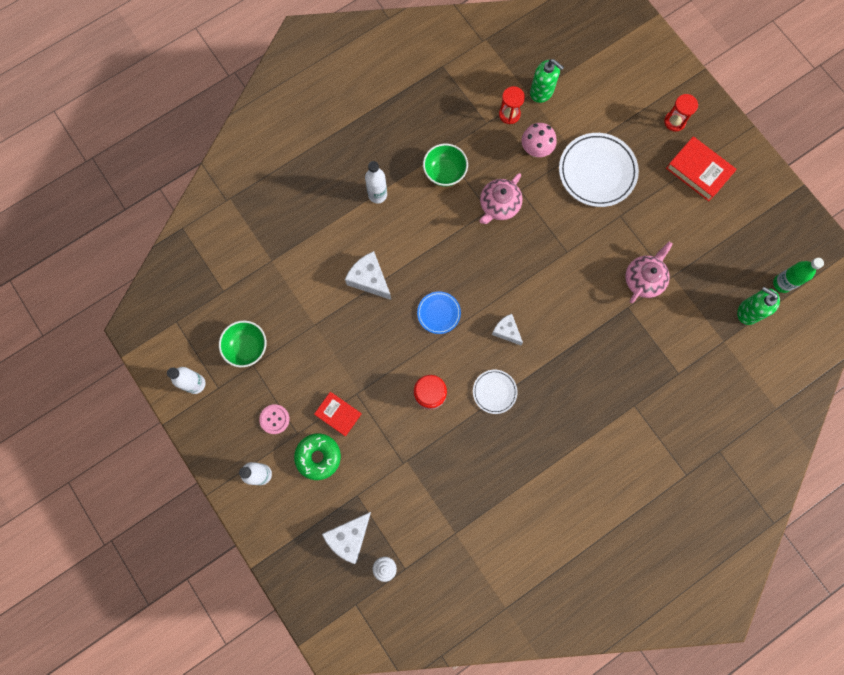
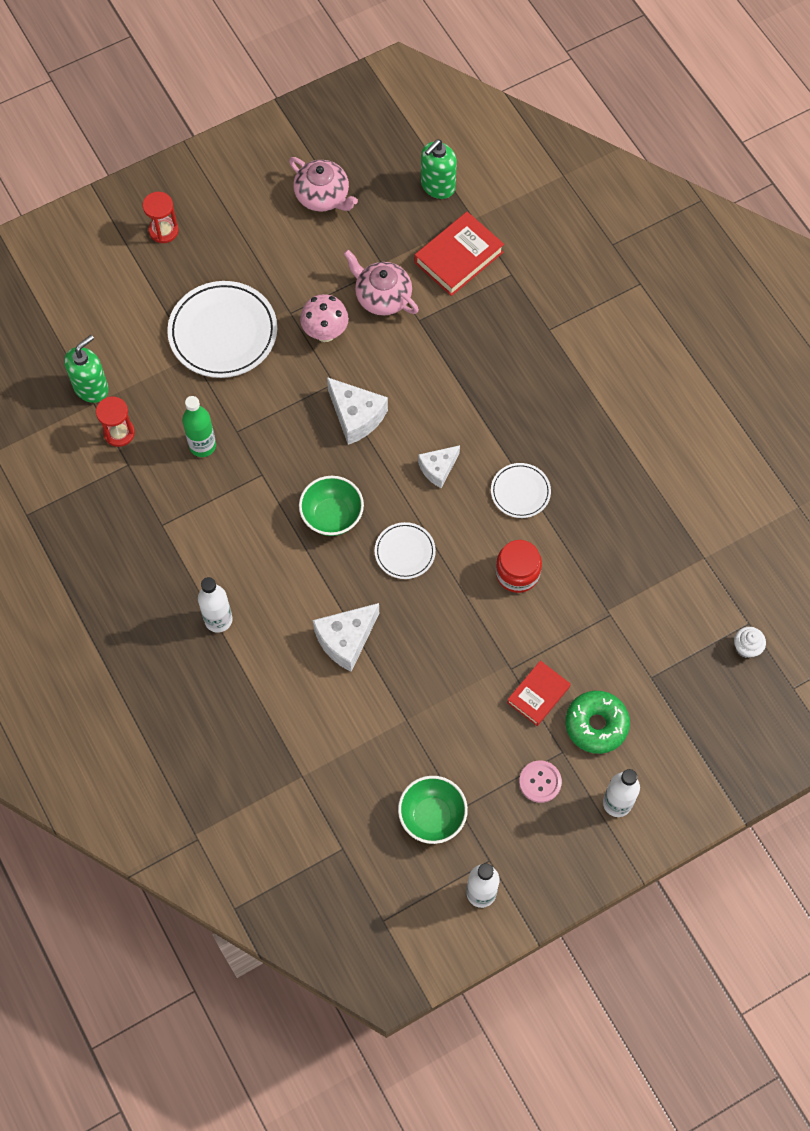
camera: 85 degrees left, 10 degrees down
white cheese [322,512,371,564] -> white cheese moved to [327,377,388,445]
blue plate [417,291,461,334] -> white plate [375,522,436,579]
green bowl [423,144,468,186] -> green bowl moved to [299,476,364,536]
pink teapot [479,173,522,224] -> pink teapot moved to [289,157,358,212]
pink mushroom [522,123,557,157] -> pink mushroom moved to [300,294,349,342]
red book [666,136,737,201] -> red book moved to [415,212,504,296]
green bottle [773,258,824,293] -> green bottle moved to [182,396,216,457]

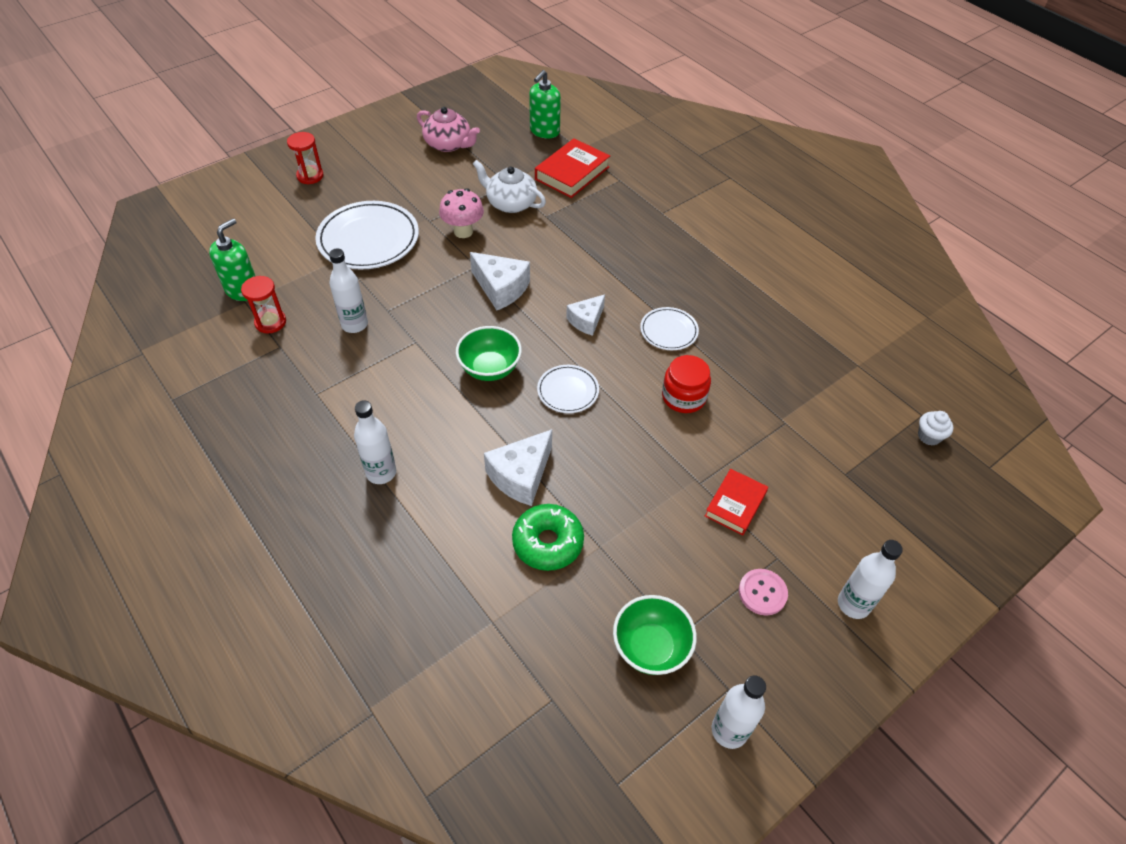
camera: 10 degrees left, 15 degrees down
green bottle [182,396,216,457] -> white bottle [329,249,368,333]
pink teapot [344,250,419,316] -> white teapot [473,160,546,213]
green donut [565,691,630,754] -> green donut moved to [512,504,584,571]

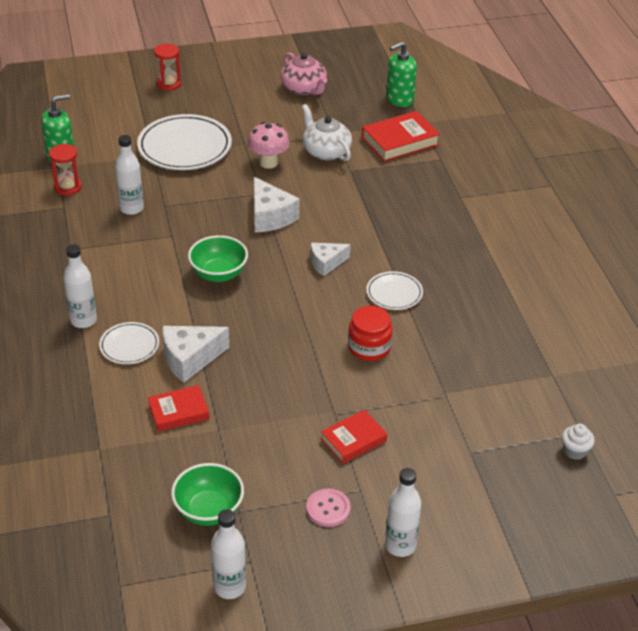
camera: 25 degrees right, 10 degrees down
green donut [512,504,584,571] -> red book [148,385,209,432]
white plate [537,365,599,413] -> white plate moved to [99,322,159,364]

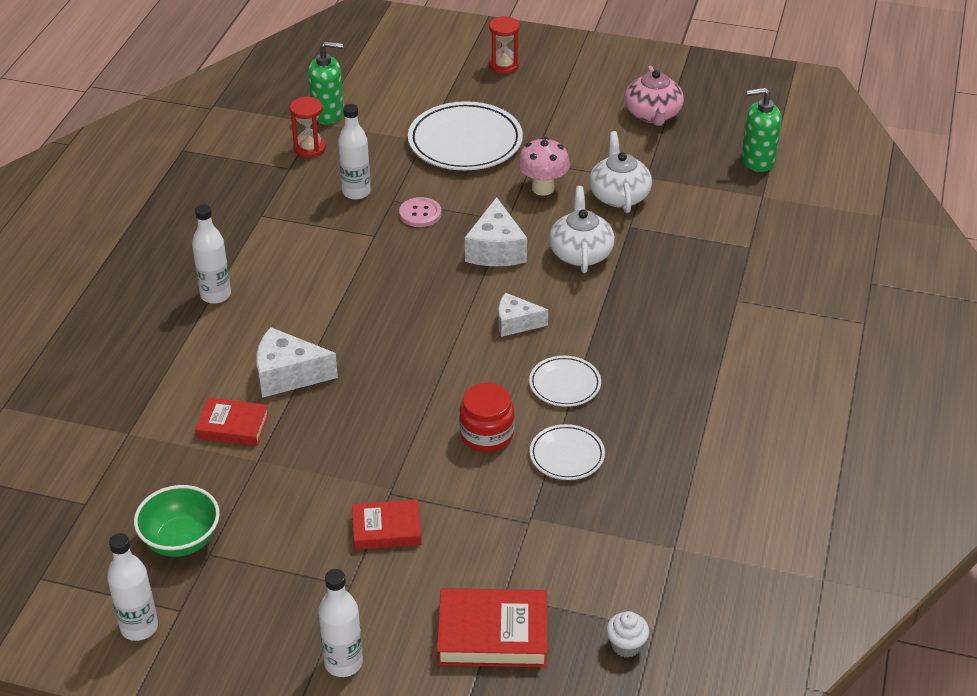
camera: 30 degrees right, 0 degrees up
white plate [99,322,159,364] -> white plate moved to [530,424,605,480]
green bowl [188,235,248,282] -> none
pink button [306,488,351,527] -> pink button moved to [399,197,441,227]
red book [362,111,440,162] -> red book moved to [437,588,547,667]
none -> white teapot [549,186,615,273]

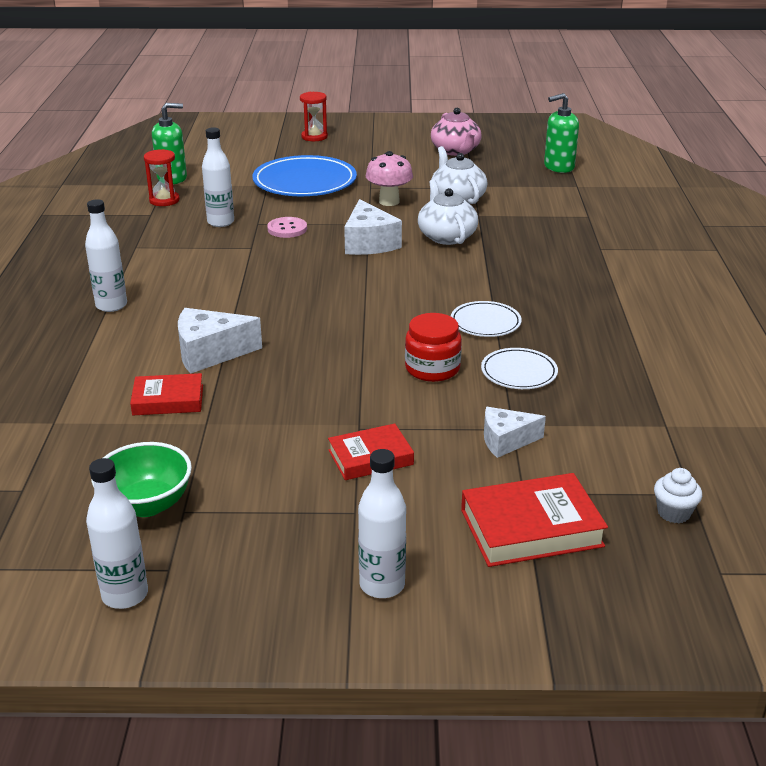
camera: 15 degrees left, 10 degrees down
white plate [408,101,523,170] -> blue plate [252,155,357,196]
white cheese [498,293,548,337] -> white cheese moved to [484,407,546,458]

